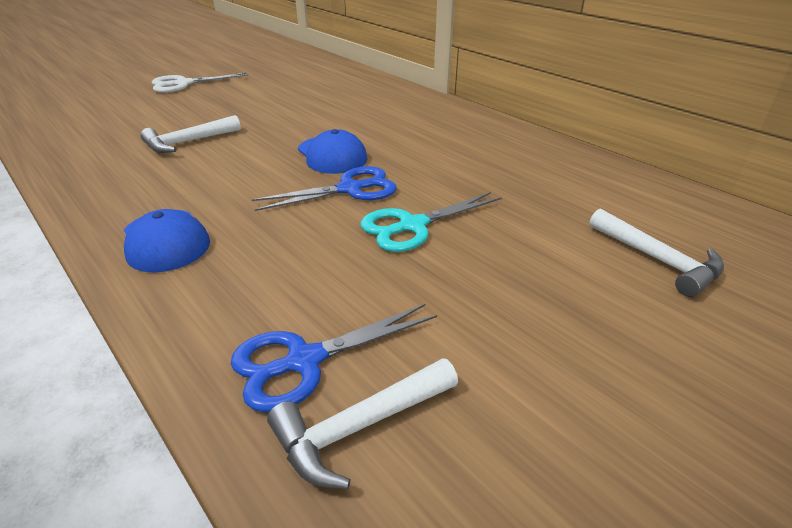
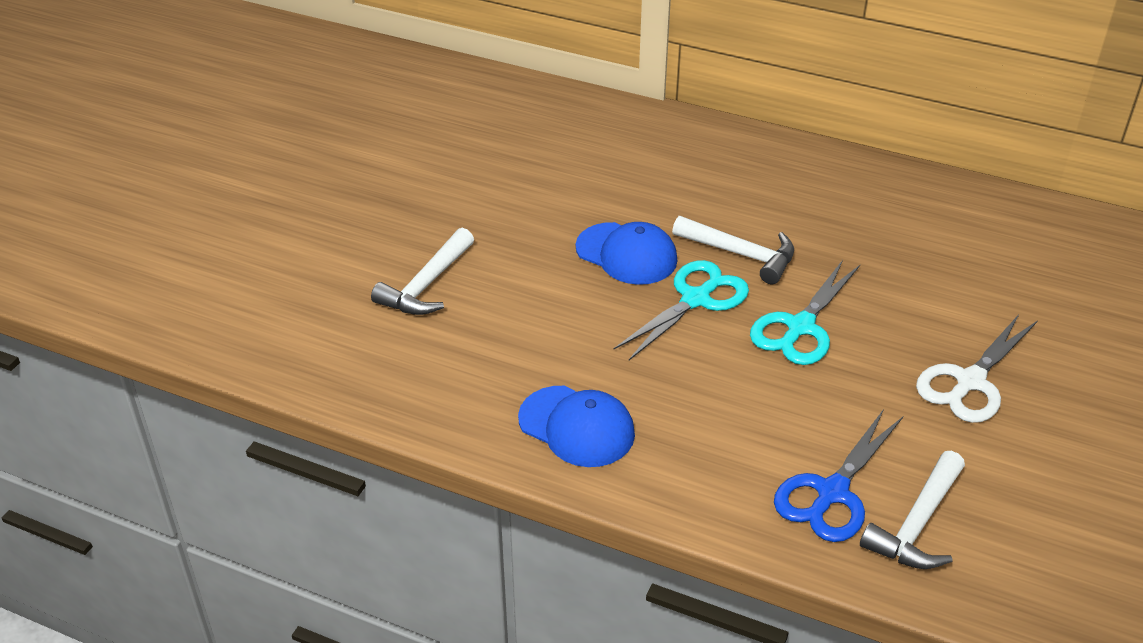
camera: 25 degrees left, 5 degrees up
white scissors [152,73,249,93] -> white scissors moved to [916,314,1038,423]
blue scissors [252,166,397,211] -> turquoise scissors [614,260,749,360]
white hammer [589,208,724,297] -> white hammer moved to [672,216,794,284]

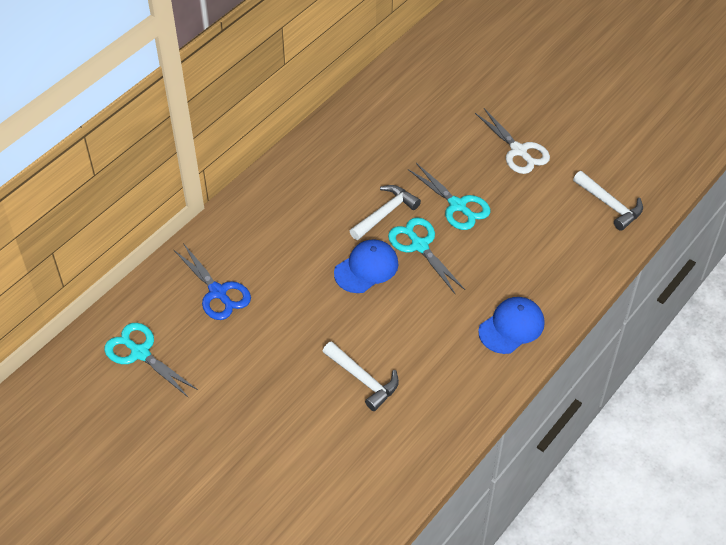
camera: 75 degrees left, 10 degrees up
blue scissors [774,409,903,542] -> blue scissors moved to [174,243,251,320]
none -> turquoise scissors [104,323,198,397]

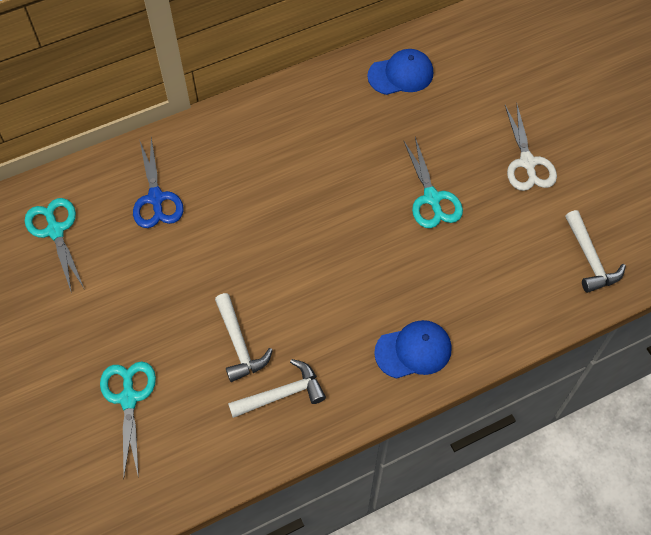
camera: 25 degrees right, 10 degrees up
blue cap [334,239,398,293] -> blue cap moved to [367,49,433,95]
white hammer [350,185,421,240] -> white hammer moved to [228,359,326,418]
turquoise scissors [388,217,465,294] -> turquoise scissors moved to [100,362,156,478]

